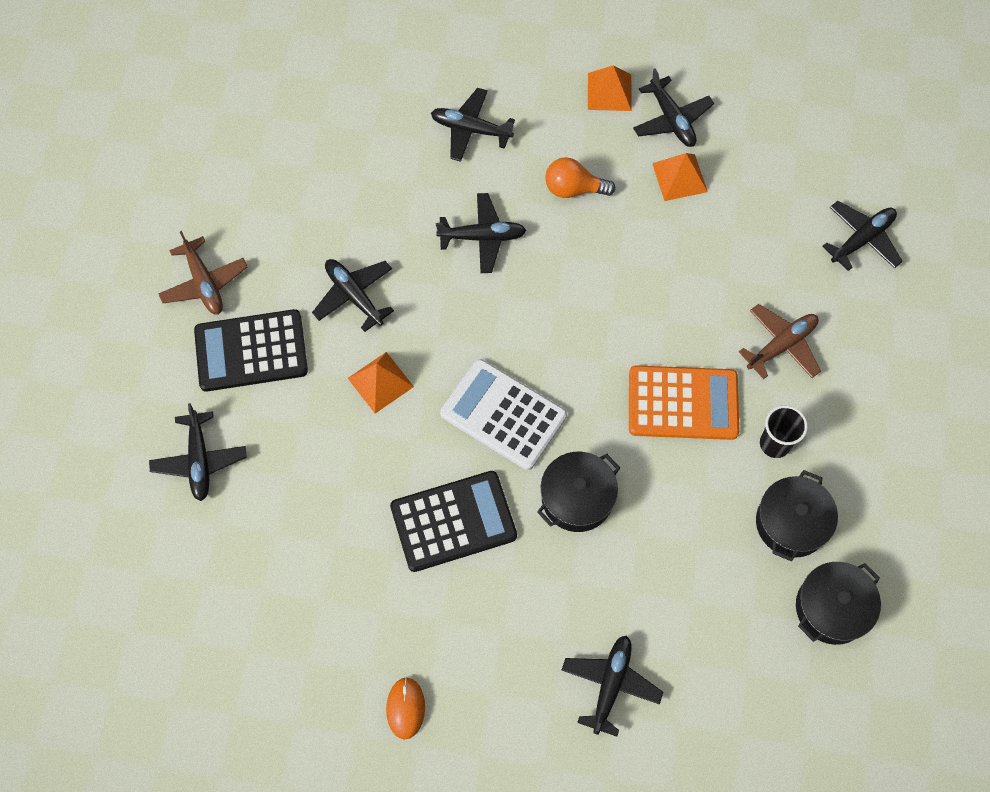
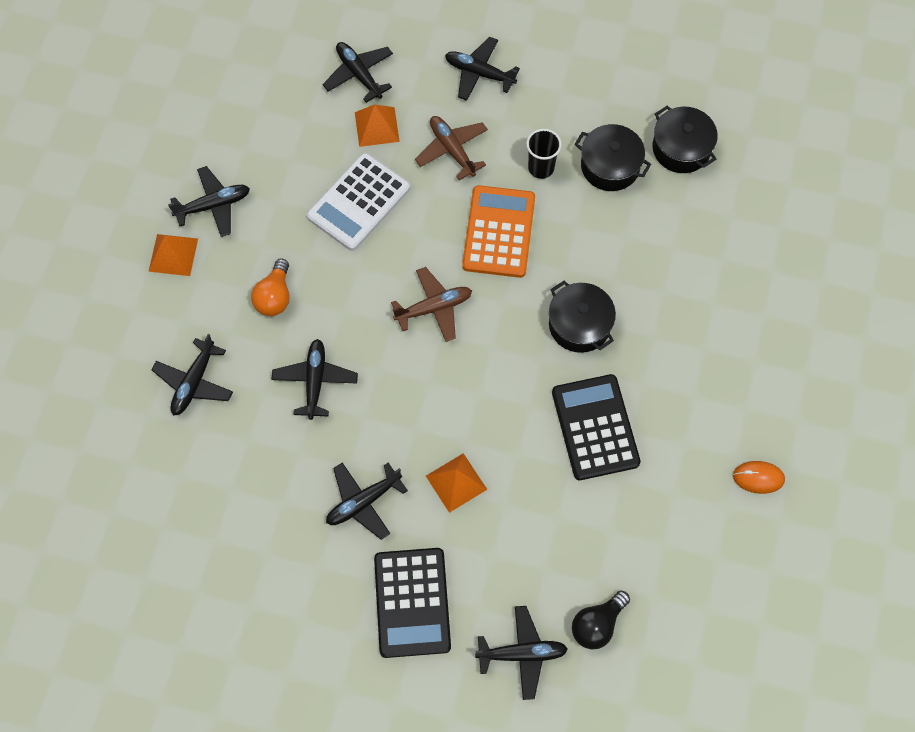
camera: 85 degrees left, 0 degrees up
brown plane [158,231,247,315] -> brown plane moved to [391,267,472,342]
white calculator [440,359,567,470] -> white calculator moved to [306,153,410,251]
black plane [562,635,663,737] -> black plane moved to [445,37,520,101]
orange pyramid [652,153,708,201] -> orange pyramid moved to [355,104,400,147]
none -> black light bulb [572,591,630,649]

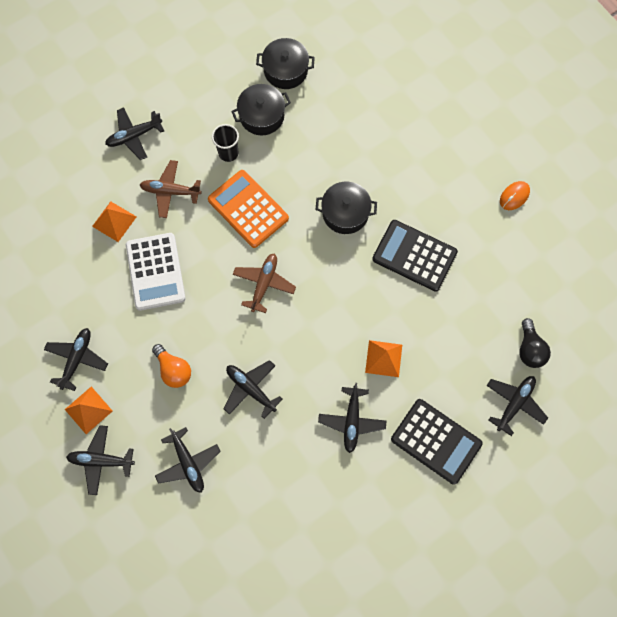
camera: 50 degrees left, 5 degrees up
black plane [323,42,393,103] -> black plane moved to [66,425,135,495]

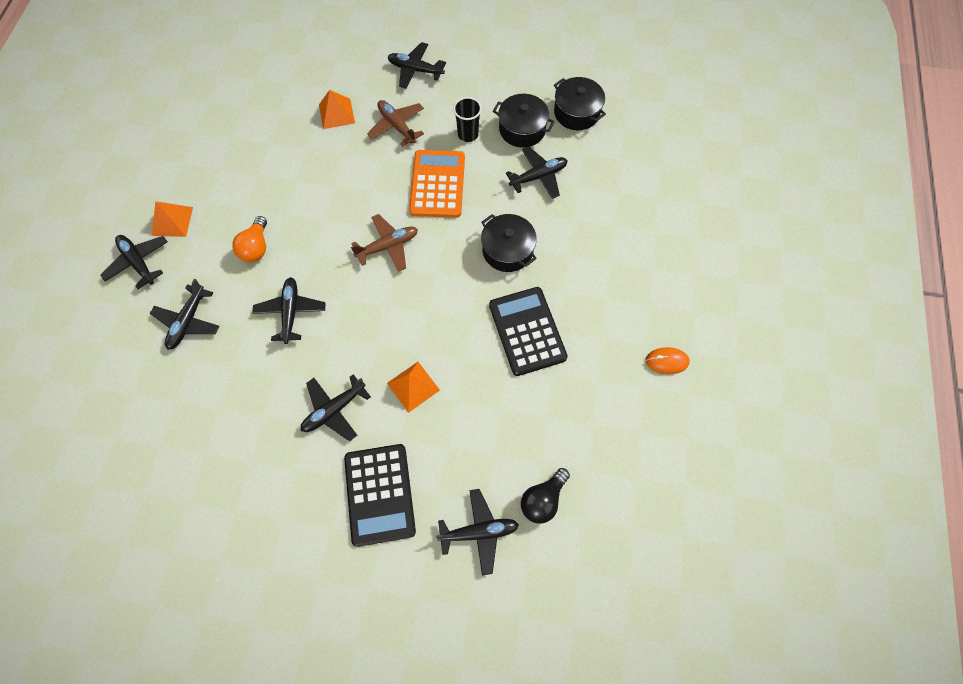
camera: 45 degrees right, 5 degrees down
black plane [44,328,108,391] -> black plane moved to [506,146,568,199]
white calculator [126,233,186,311] -> none

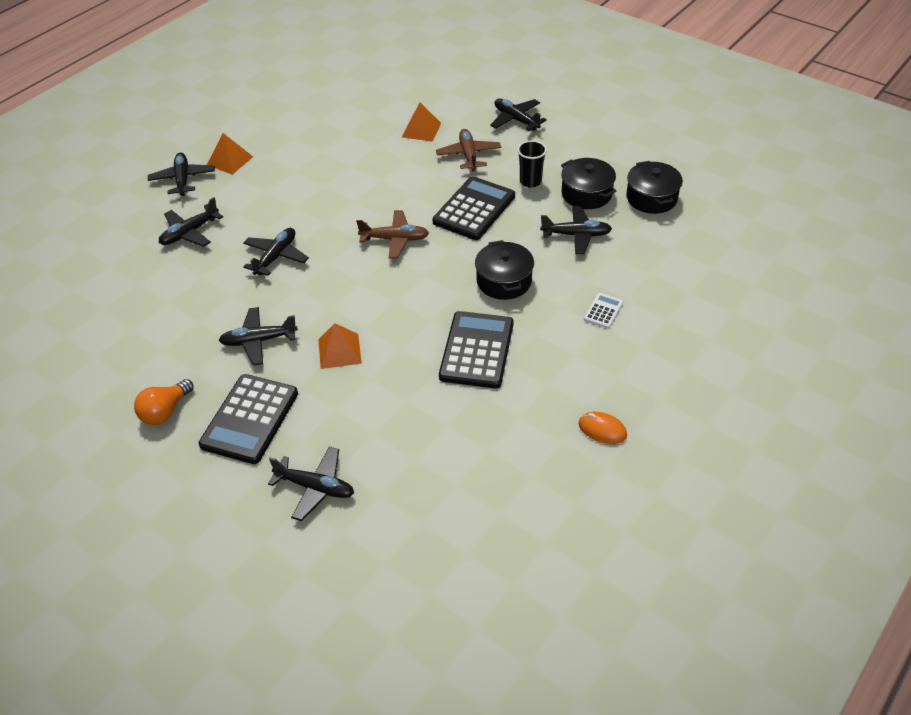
camera: 30 degrees right, 20 degrees down
orange light bulb [232,216,267,262] -> orange light bulb moved to [134,379,194,425]
orange calculator [409,150,465,218] -> black calculator [432,176,515,240]
black light bulb [521,468,570,524] -> none
none -> white calculator [584,293,623,329]

